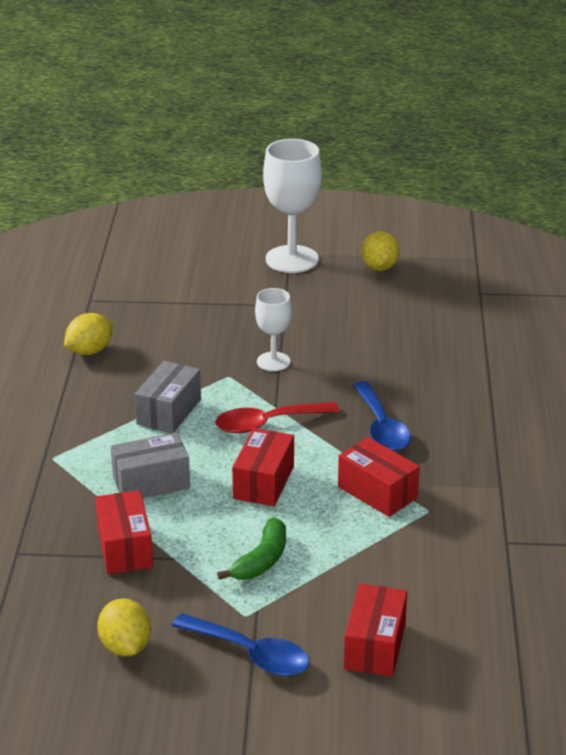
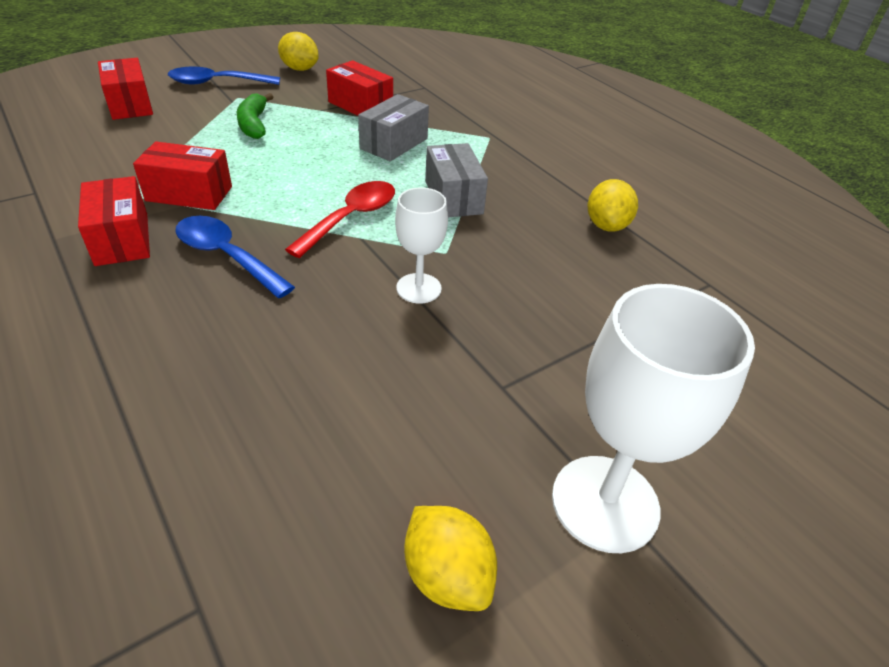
camera: 140 degrees right, 10 degrees up
red box [232,428,294,506] -> red box moved to [78,176,150,266]

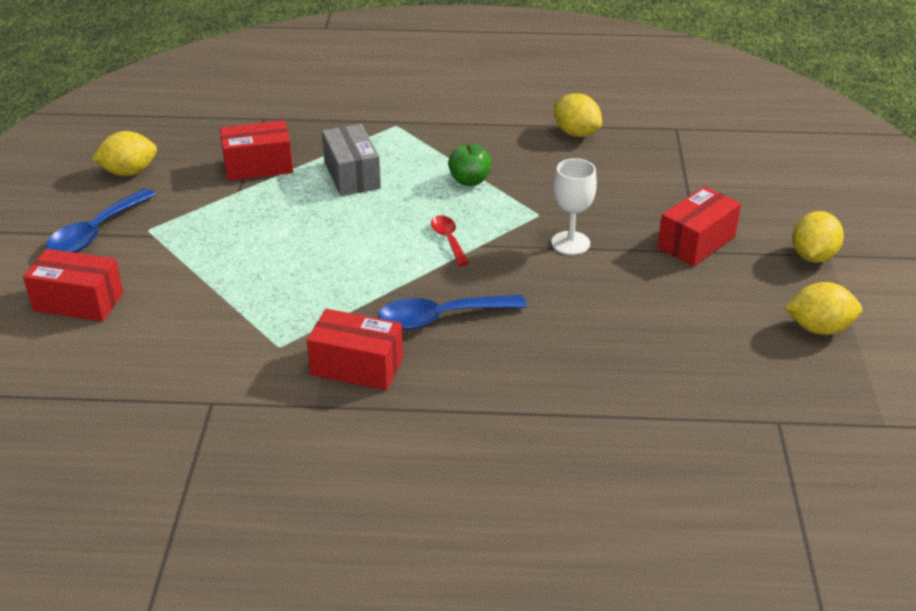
camera: 50 degrees left, 5 degrees down
red box [133,142,232,210] -> red box moved to [658,186,741,266]
green banana [237,93,273,139] -> none
red spoon [285,181,395,258] -> red spoon [431,216,469,266], size x0.58
grey box [425,143,488,217] -> green apple [448,143,492,186]
white goblet [552,284,755,553] -> yellow lemon [792,211,844,263]

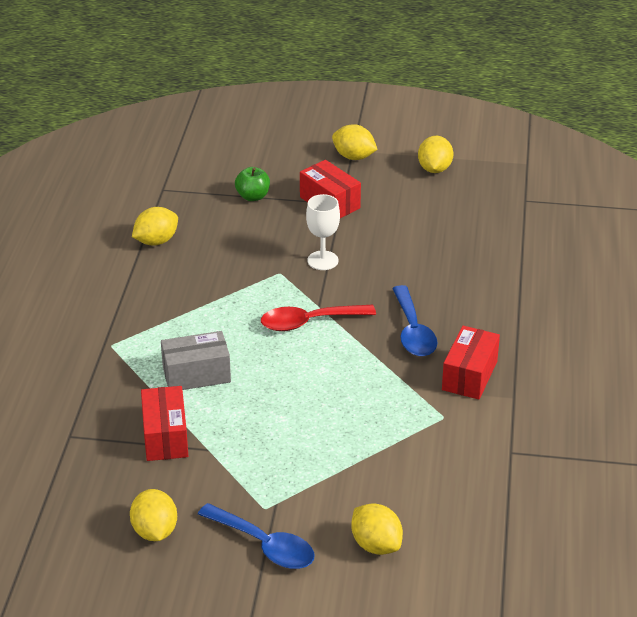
camera: 85 degrees left, 0 degrees up
red box [23,249,124,322] -> yellow lemon [351,503,403,555]
red spoon [431,216,469,266] -> red spoon [261,305,376,331], size x1.72
green apple [448,143,492,186] -> green apple moved to [235,167,270,201]

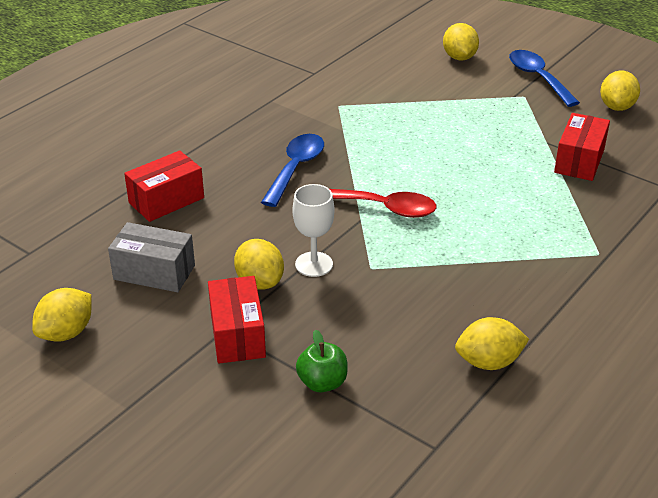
camera: 150 degrees left, 0 degrees up
grey box [161,331,231,390] -> grey box moved to [108,222,195,292]
yellow lemon [332,124,378,160] -> yellow lemon moved to [234,239,284,290]
red box [442,326,500,400] -> red box moved to [124,151,204,222]

